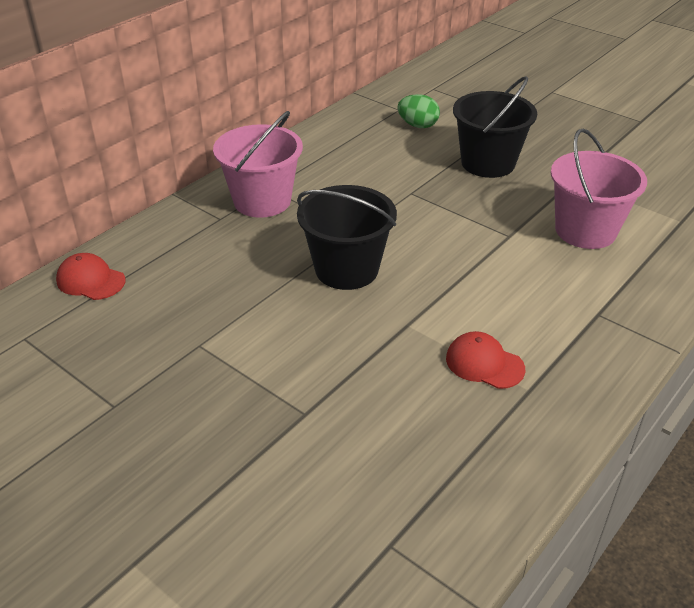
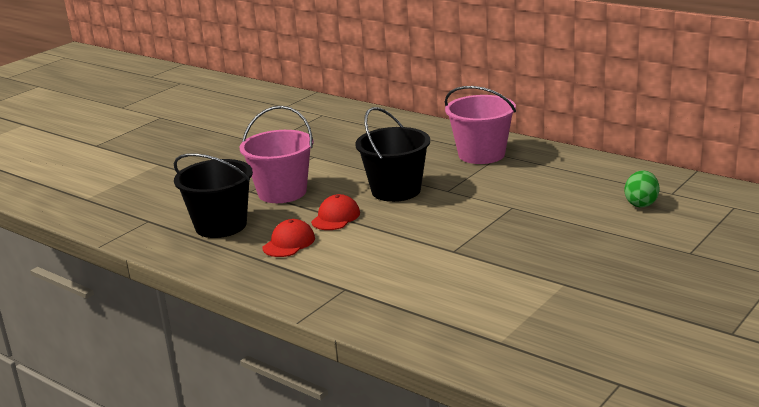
camera: 90 degrees right, 15 degrees down
red cap [56,253,125,300] -> red cap moved to [311,194,360,230]
black bucket [453,76,537,178] -> black bucket moved to [174,153,253,238]
pink bucket [551,128,647,249] -> pink bucket moved to [239,106,314,203]

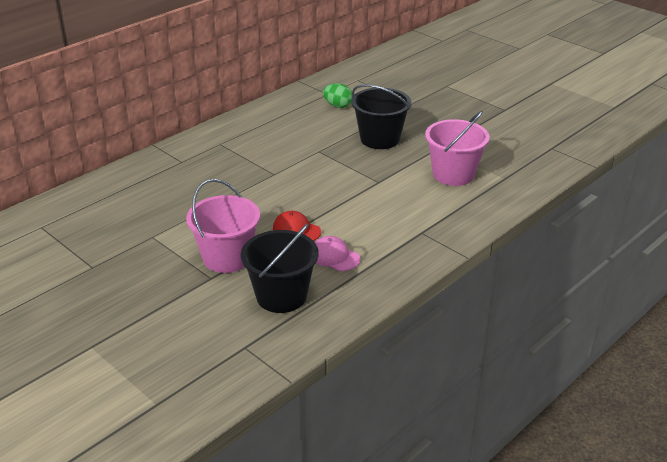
camera: 85 degrees left, 10 degrees up
red cap [263,219,315,257] -> pink cap [315,236,360,271]
black bucket [355,107,430,202] -> black bucket moved to [351,84,411,149]
pink bucket [445,86,516,164] -> pink bucket moved to [425,111,490,186]

